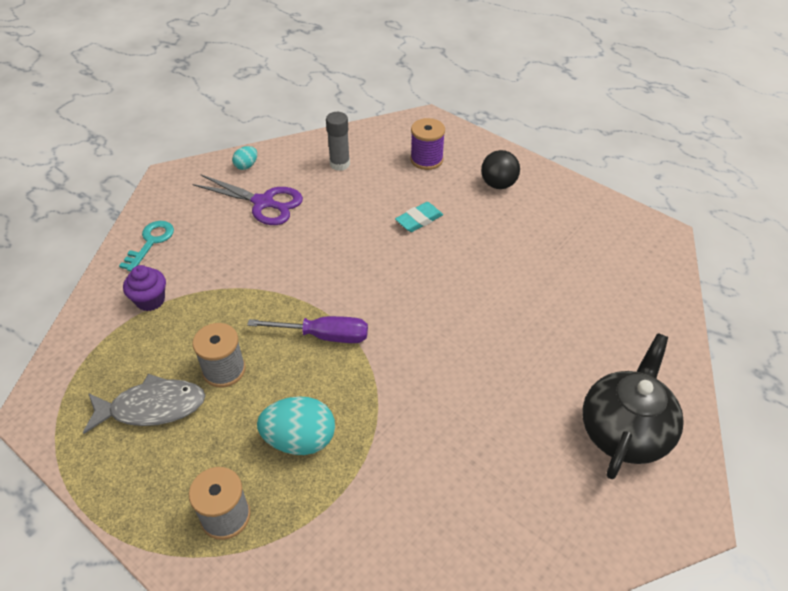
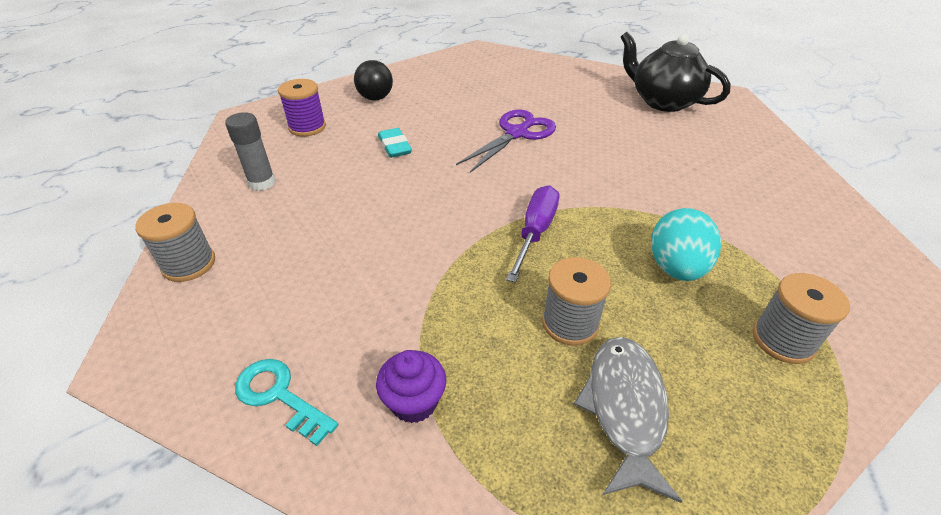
camera: 75 degrees left, 5 degrees down
purple scissors [192,175,303,225] -> purple scissors moved to [456,109,556,173]
turquoise egg [232,146,257,170] -> grey spool [135,203,215,282]

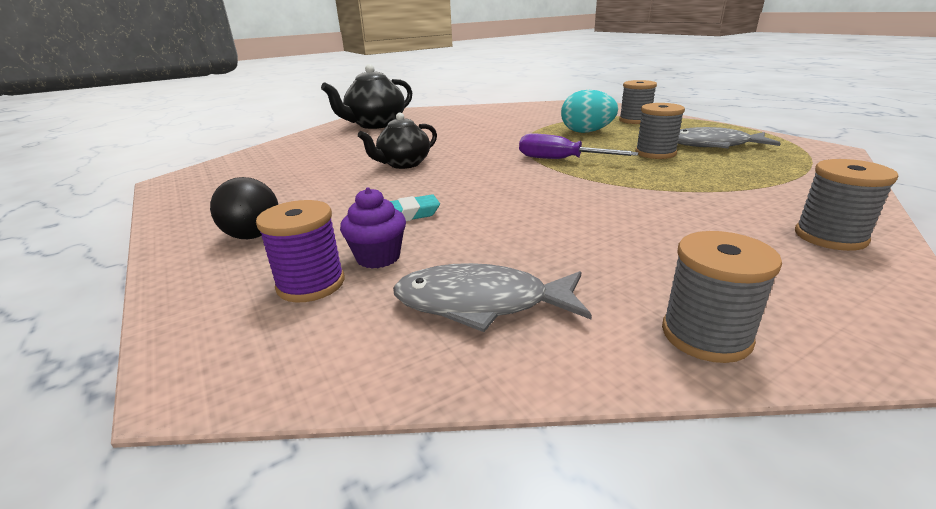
camera: 85 degrees left, 15 degrees down
grey glue stick [225,112,276,191] -> grey fish [393,263,592,332]
turquoise key [235,359,338,446] -> grey spool [795,159,899,251]
purple cupcake [376,350,446,423] -> purple cupcake moved to [340,187,406,269]
purple scissors [456,109,556,173] -> black teapot [358,113,437,169]

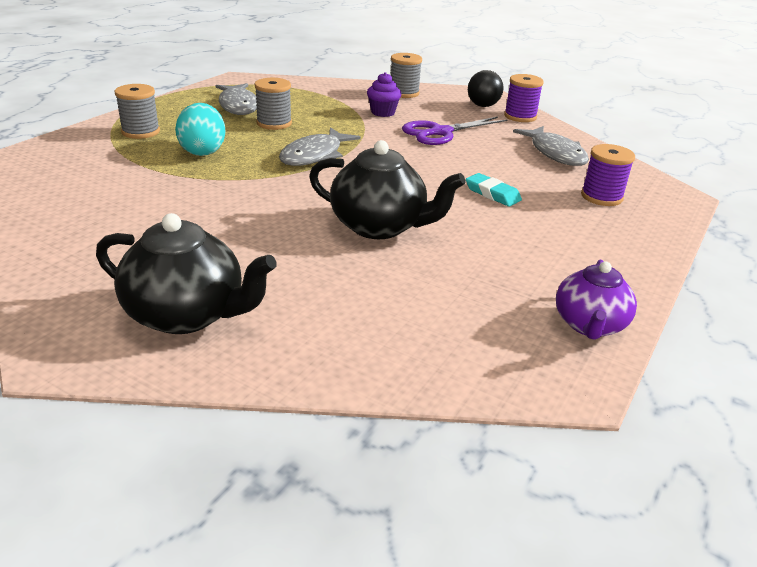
camera: 120 degrees left, 5 degrees up
black ball [210,177,278,239] -> black ball moved to [468,70,504,107]
purple cupcake [340,187,406,269] -> purple cupcake moved to [367,72,401,117]
black teapot [358,113,437,169] -> black teapot [309,140,466,239], size x1.50
purple screwdriver [519,133,638,159] -> grey fish [279,127,361,166]
grey spool [662,231,782,363] -> purple spool [504,74,544,122]
none -> purple scissors [402,117,507,145]
none -> purple teapot [556,260,637,340]

